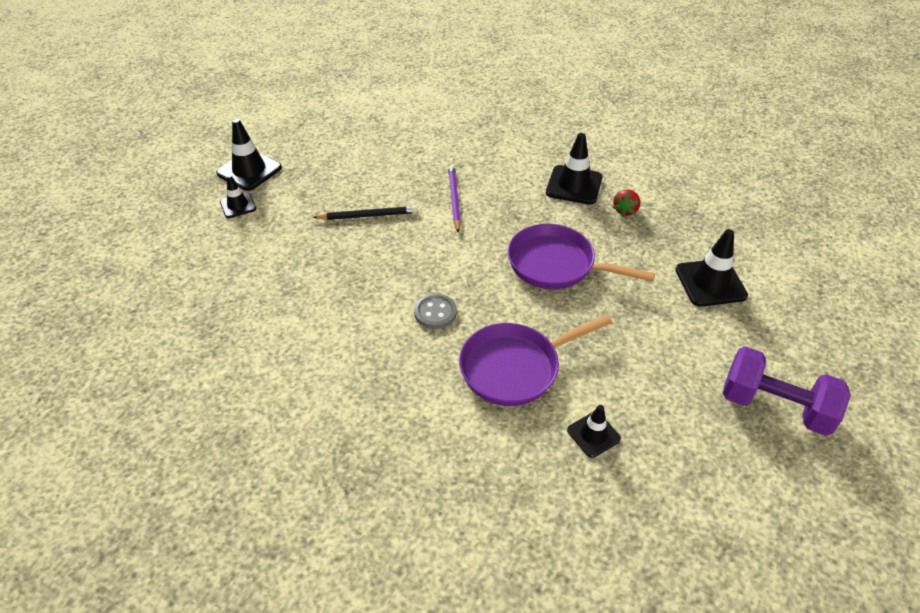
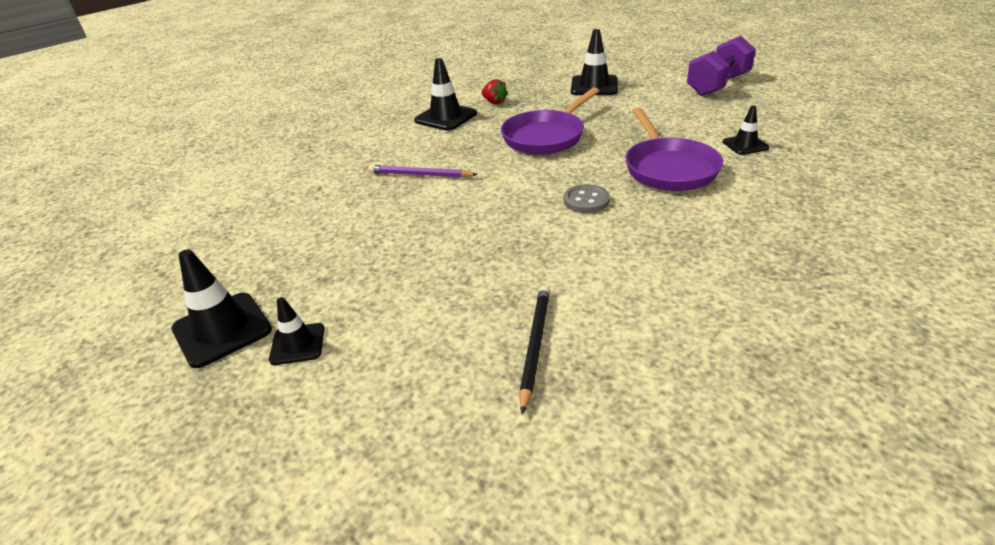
camera: 70 degrees left, 10 degrees down
black pencil [313,206,418,220] -> black pencil moved to [519,285,550,414]

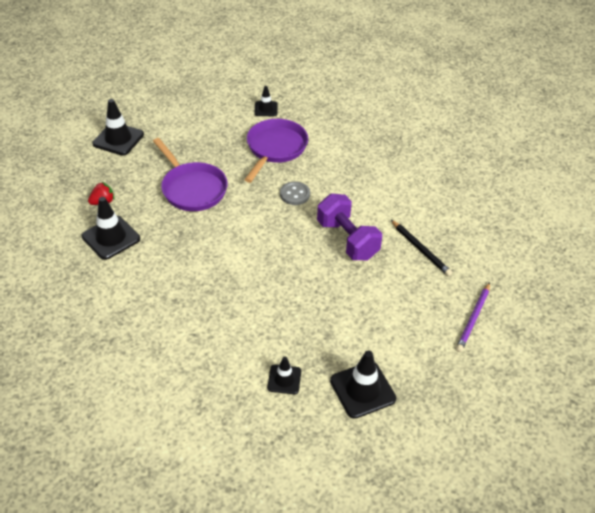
camera: 80 degrees left, 10 degrees up
black traffic cone [269,297,325,365] -> black traffic cone moved to [267,357,301,394]
purple pencil [368,165,478,178] -> purple pencil moved to [456,282,490,352]
black pencil [519,285,550,414] -> black pencil turned 150 degrees counterclockwise [391,220,452,276]
purple pan [625,108,723,191] -> purple pan turned 75 degrees counterclockwise [244,119,308,183]
purple dumbbell [687,36,756,96] -> purple dumbbell moved to [317,194,382,260]

